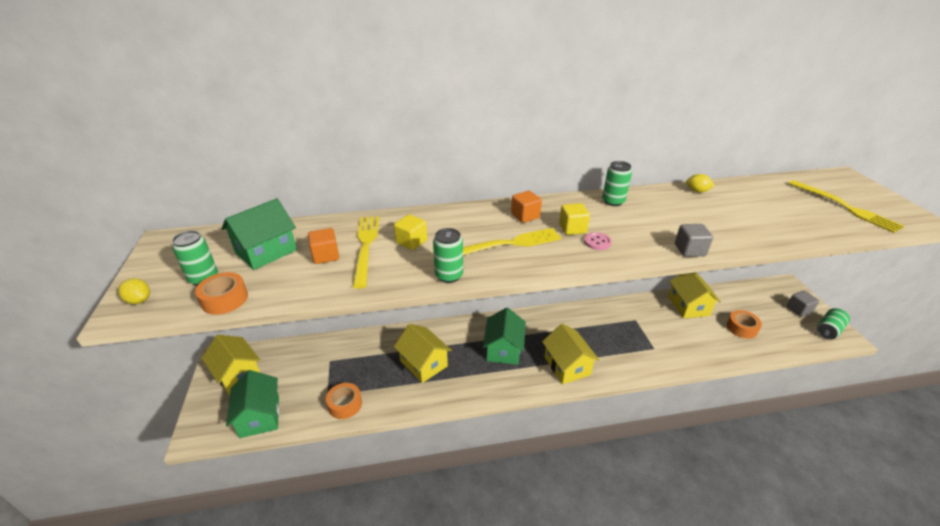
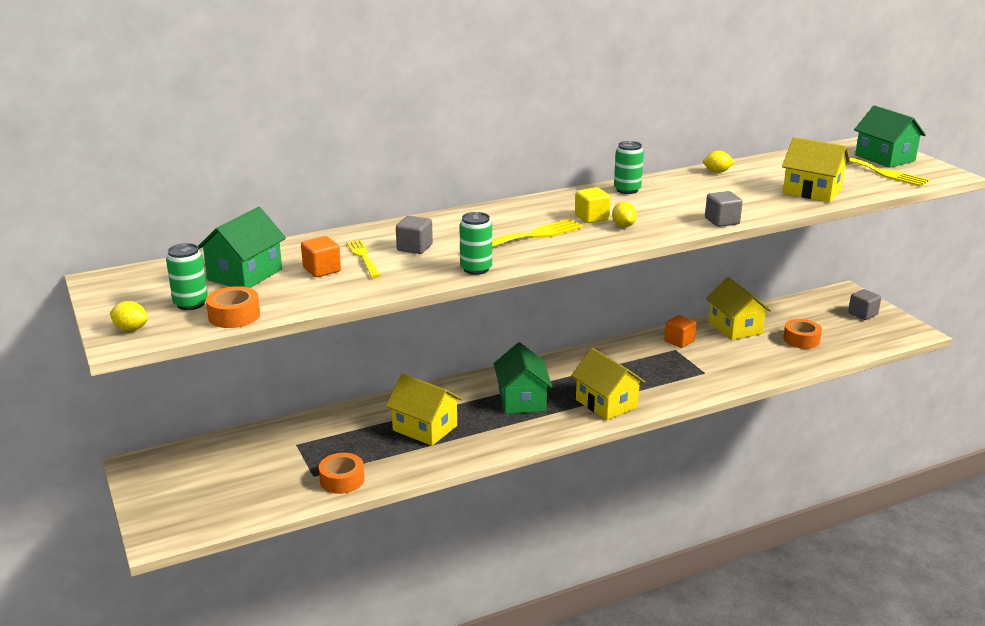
camera: 15 degrees left, 10 degrees down
yellow house [202,335,260,395] -> yellow house moved to [782,137,850,202]
green house [226,370,279,438] -> green house moved to [854,105,926,168]
yellow fork [353,216,379,289] -> yellow fork [347,240,381,278], size x0.64
yellow cube [394,214,427,250] -> grey cube [396,216,433,254]
orange cube [511,191,542,223] -> orange cube moved to [664,315,696,348]
pink button [584,232,612,250] -> yellow lemon [612,202,637,227]
green can [817,308,850,340] -> none

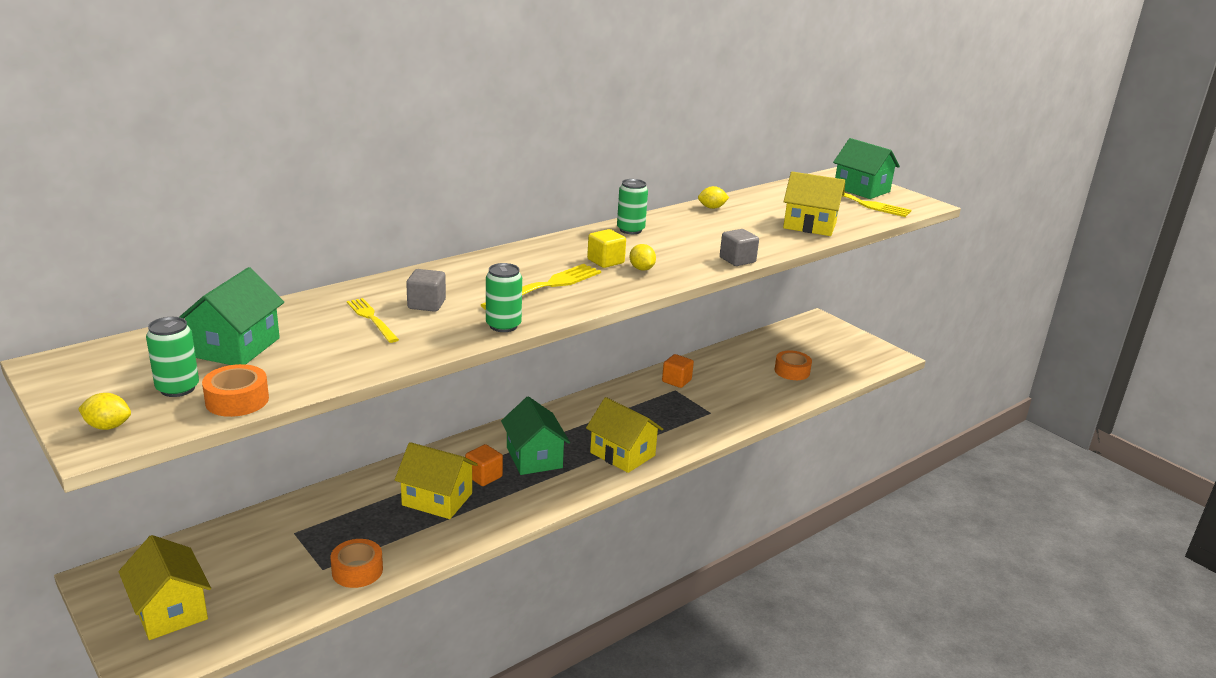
camera: 15 degrees left, 0 degrees up
orange cube [301,236,341,277] -> orange cube moved to [465,444,503,486]
yellow house [706,277,771,340] -> yellow house moved to [119,535,211,640]
grey cube [848,289,881,320] -> none

